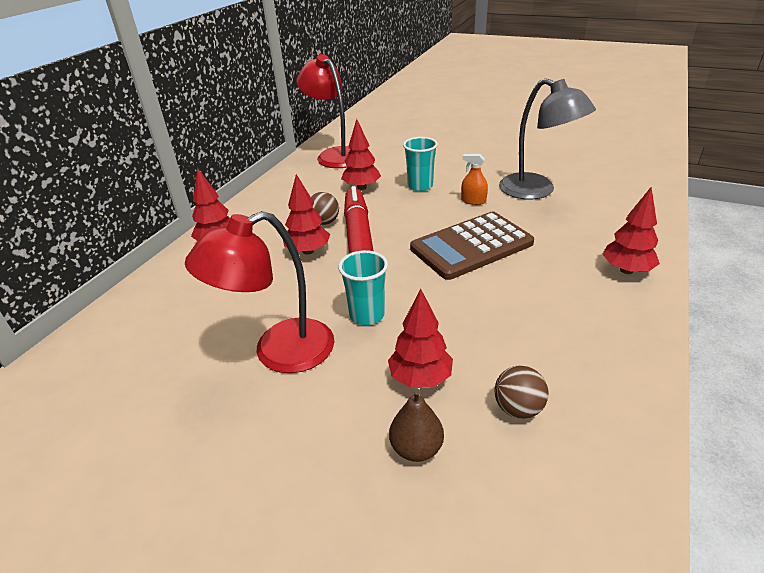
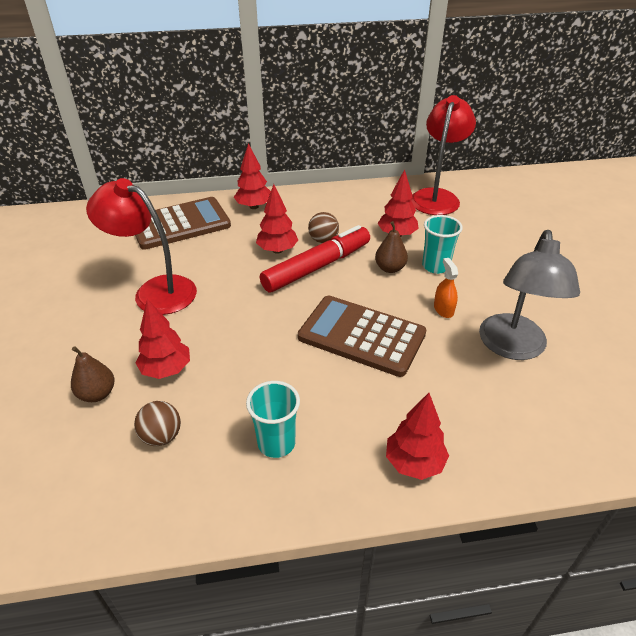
camera: 55 degrees right, 5 degrees up
turquoise cup [338,250,388,325] -> turquoise cup moved to [246,381,300,458]
none -> brown calculator [135,197,231,250]
none -> brown pear [375,221,408,273]

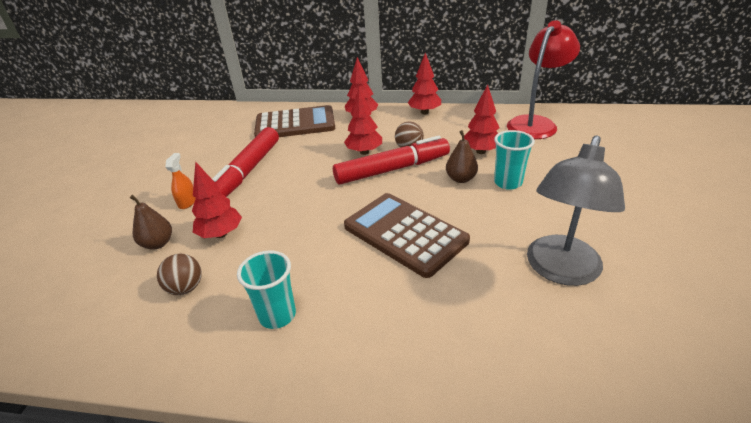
camera: 20 degrees right, 5 degrees down
red lamp [86,178,197,315] -> red marker [212,127,279,197]
red tree [386,393,449,480] -> red tree moved to [408,53,441,114]
orange spray bottle [434,258,458,318] -> orange spray bottle moved to [166,153,196,209]

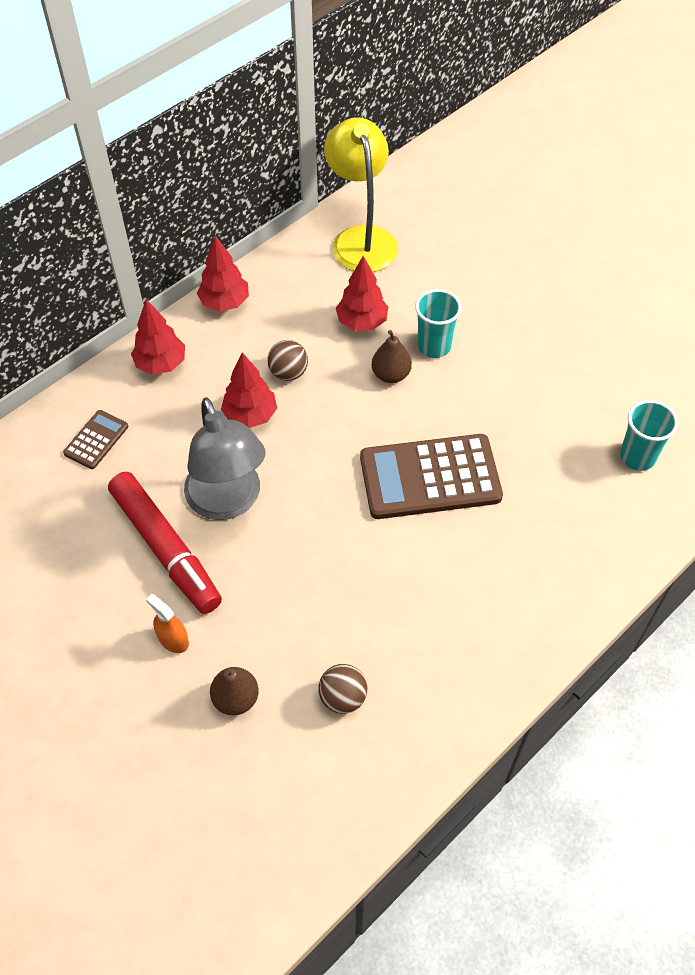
camera: 55 degrees left, 20 degrees up
red tree [192,162,242,238] -> none
turquoise cup [237,250,296,329] -> turquoise cup moved to [620,400,678,471]
brown calculator [254,105,336,137] -> brown calculator [63,410,128,469], size x0.48
red marker [333,136,450,185] -> none
red lamp [507,20,580,139] -> yellow lamp [324,117,398,272]
grey lamp [527,135,625,286] -> grey lamp moved to [184,398,266,520]

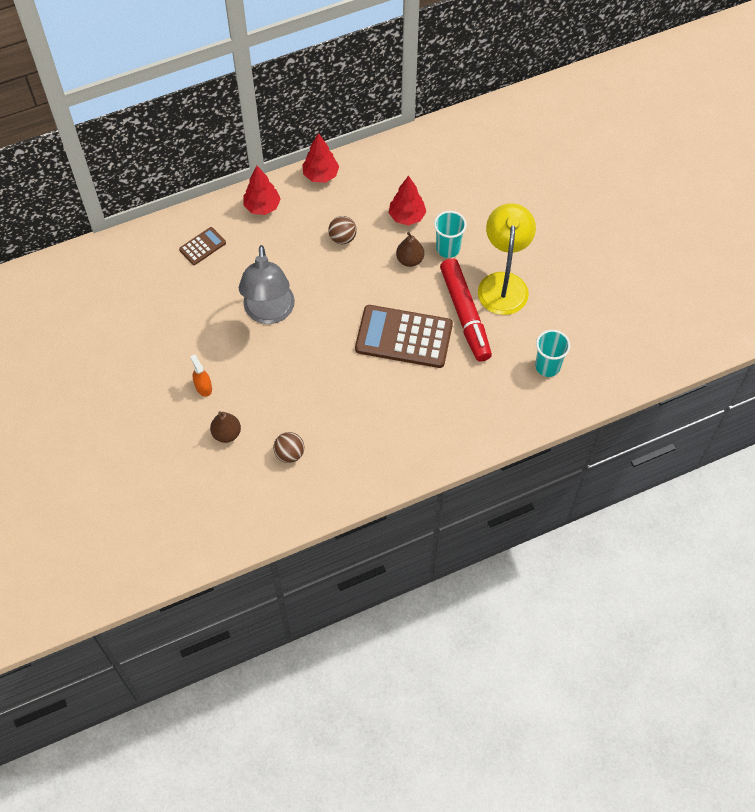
camera: 20 degrees right, 5 degrees up
red marker [108,472,222,614] -> red marker moved to [440,258,492,362]
red tree [221,352,277,428] -> none
yellow lamp [324,117,398,272] -> yellow lamp moved to [478,203,536,315]

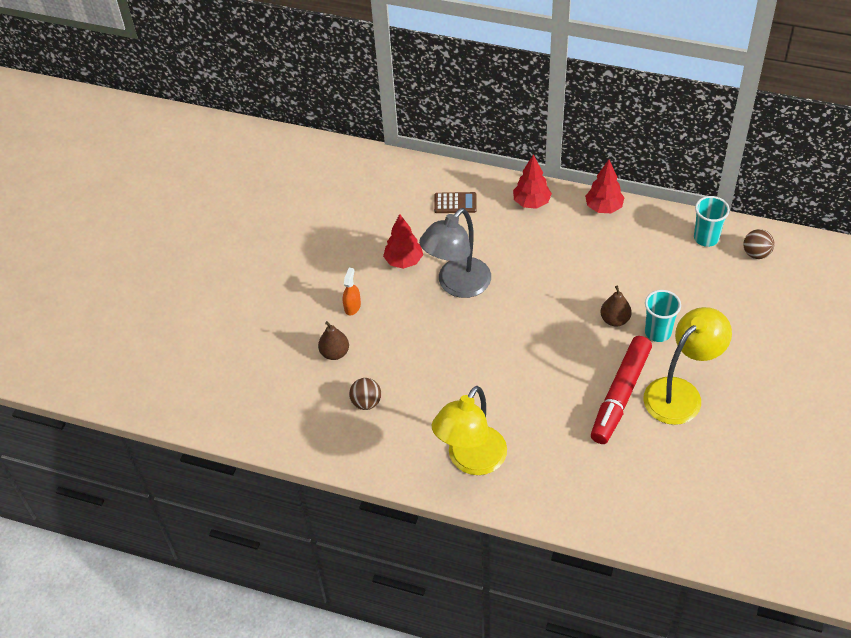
camera: 45 degrees right, 10 degrees down
brown ball [328,216,357,244] -> brown ball moved to [743,229,774,259]
brown calculator [355,305,453,368] -> none
red tree [389,175,426,226] -> red tree moved to [383,214,423,269]
turquoise cup [535,330,570,377] -> turquoise cup moved to [694,196,730,247]
none -> yellow lamp [432,386,507,475]

